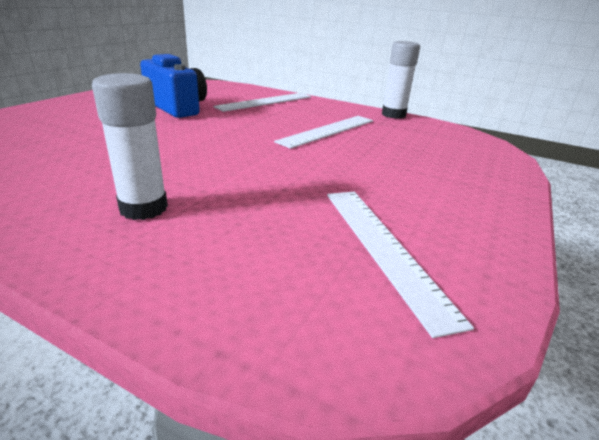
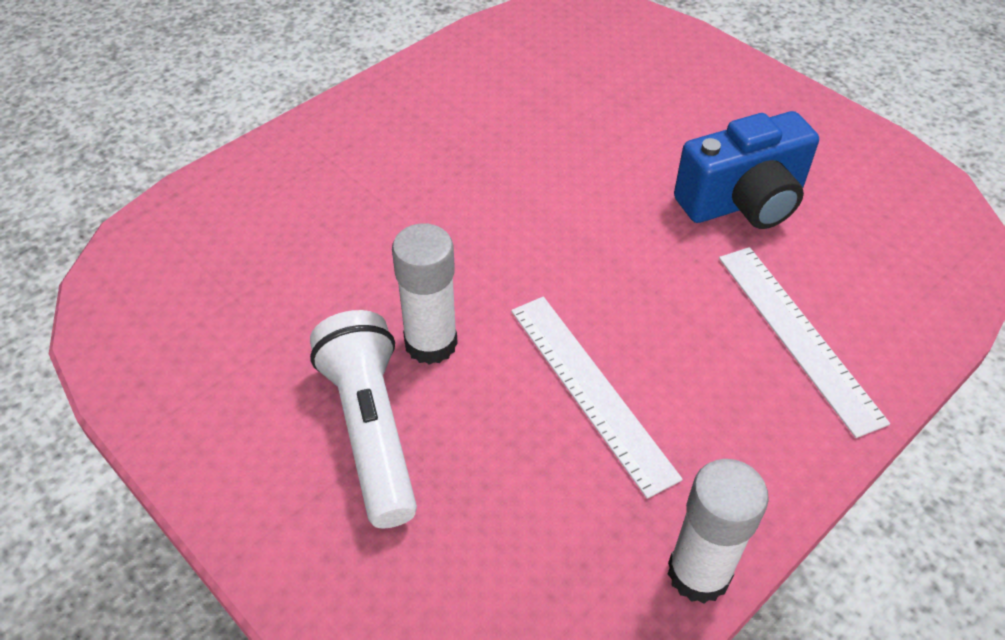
camera: 110 degrees right, 20 degrees up
white glue stick [92,73,168,220] -> white glue stick moved to [392,224,458,365]
white ruler [327,192,474,338] -> none
none -> white flashlight [310,310,417,528]

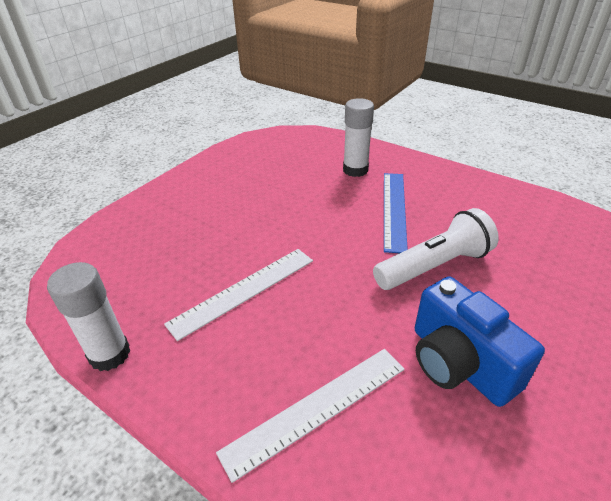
camera: 80 degrees right, 10 degrees down
white flashlight [310,310,417,528] -> white flashlight moved to [373,208,499,290]
white glue stick [392,224,458,365] -> white glue stick moved to [343,98,374,177]
none -> blue ruler [384,173,408,253]

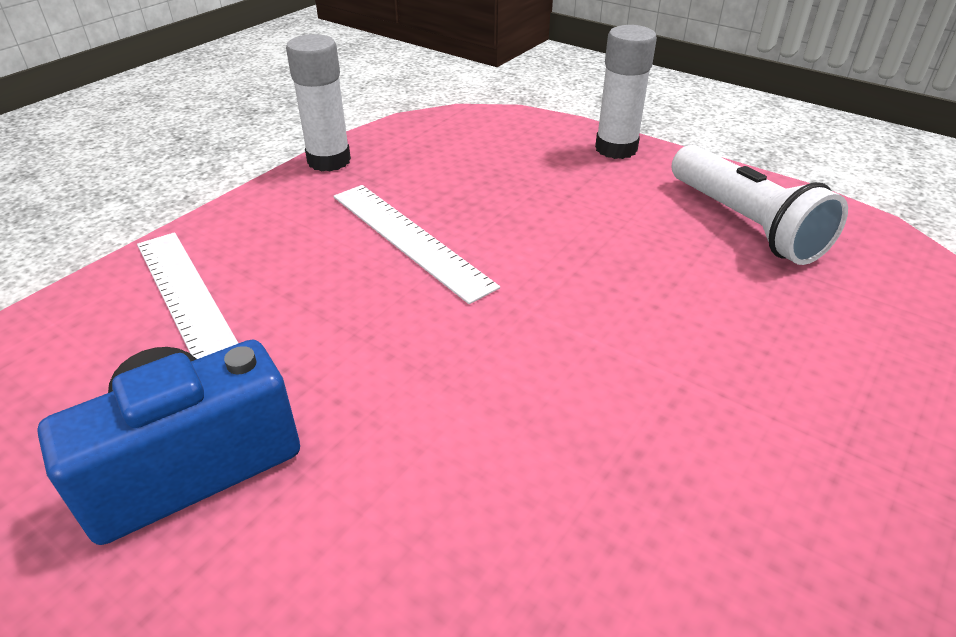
camera: 90 degrees right, 0 degrees up
white glue stick [343,98,374,177] -> white glue stick moved to [595,25,657,159]
white flashlight [373,208,499,290] -> white flashlight moved to [672,145,848,265]
blue ruler [384,173,408,253] -> none

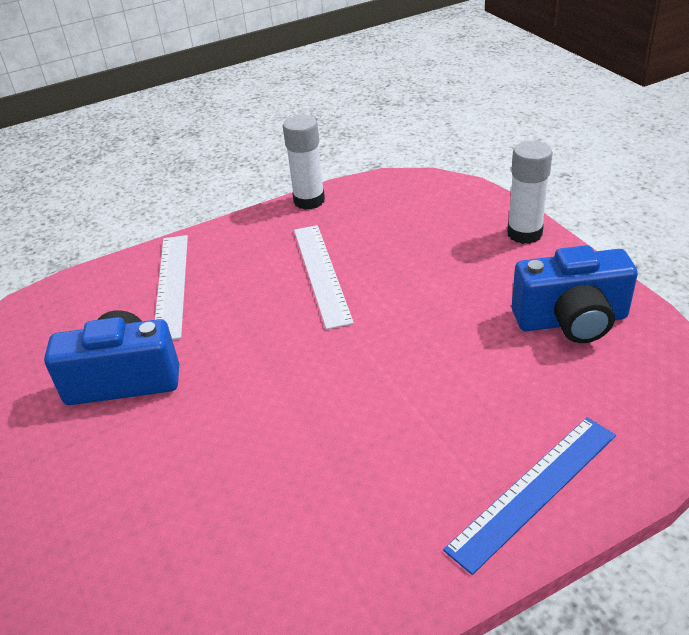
camera: 30 degrees right, 0 degrees up
white flashlight [672,145,848,265] -> blue camera [512,245,638,343]
none -> blue ruler [443,417,616,575]

